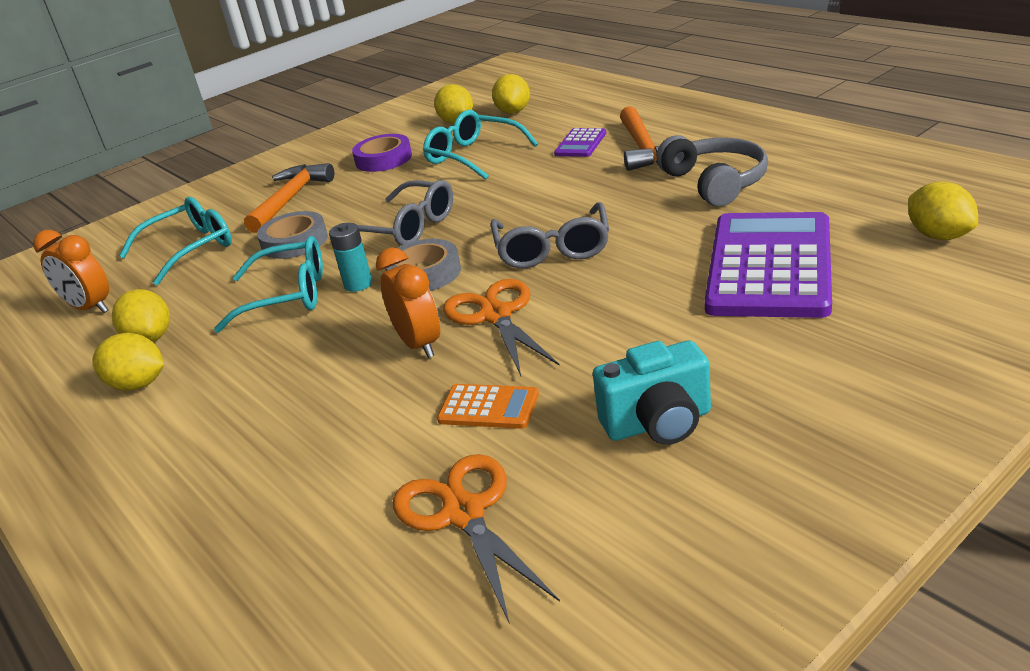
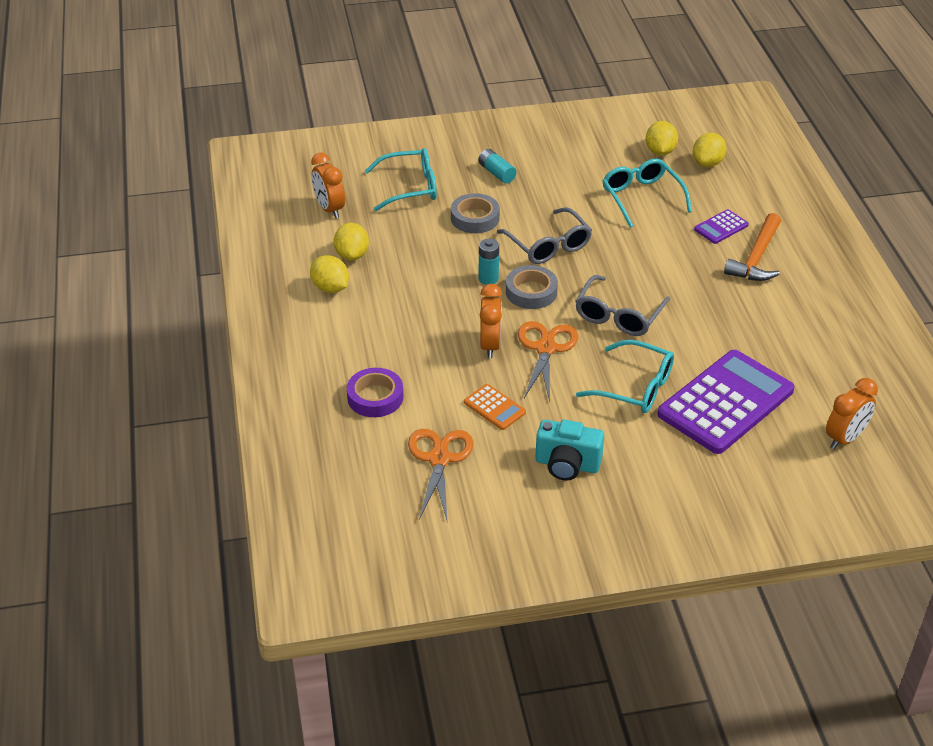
camera: 25 degrees right, 10 degrees up
turquoise glasses [214,236,323,333] -> turquoise glasses moved to [576,340,674,413]
orange hammer [244,163,334,233] -> turquoise battery [478,149,517,184]
purple tape [352,134,412,172] -> purple tape moved to [347,368,403,417]
grey headphones [656,135,768,207] -> none
yellow lemon [908,182,978,240] -> orange clock [826,378,878,449]

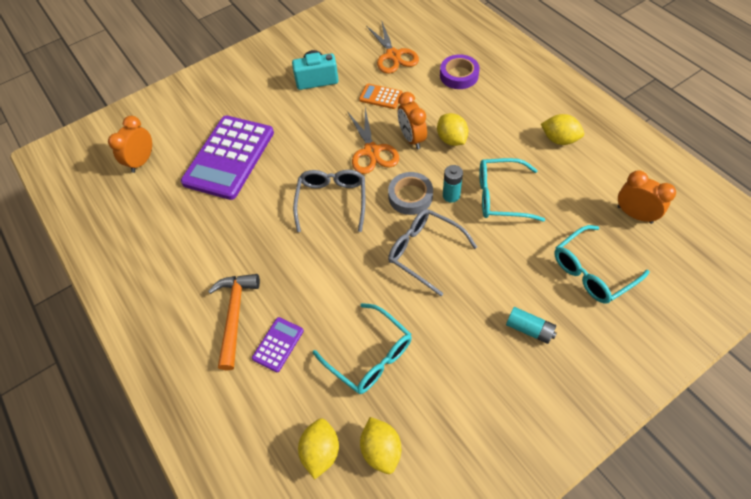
camera: 160 degrees right, 15 degrees up
yellow lemon [334,223,369,261] -> yellow lemon moved to [437,113,468,146]
grey tape [451,193,500,233] -> none
turquoise glasses [576,340,674,413] -> turquoise glasses moved to [479,158,545,222]

